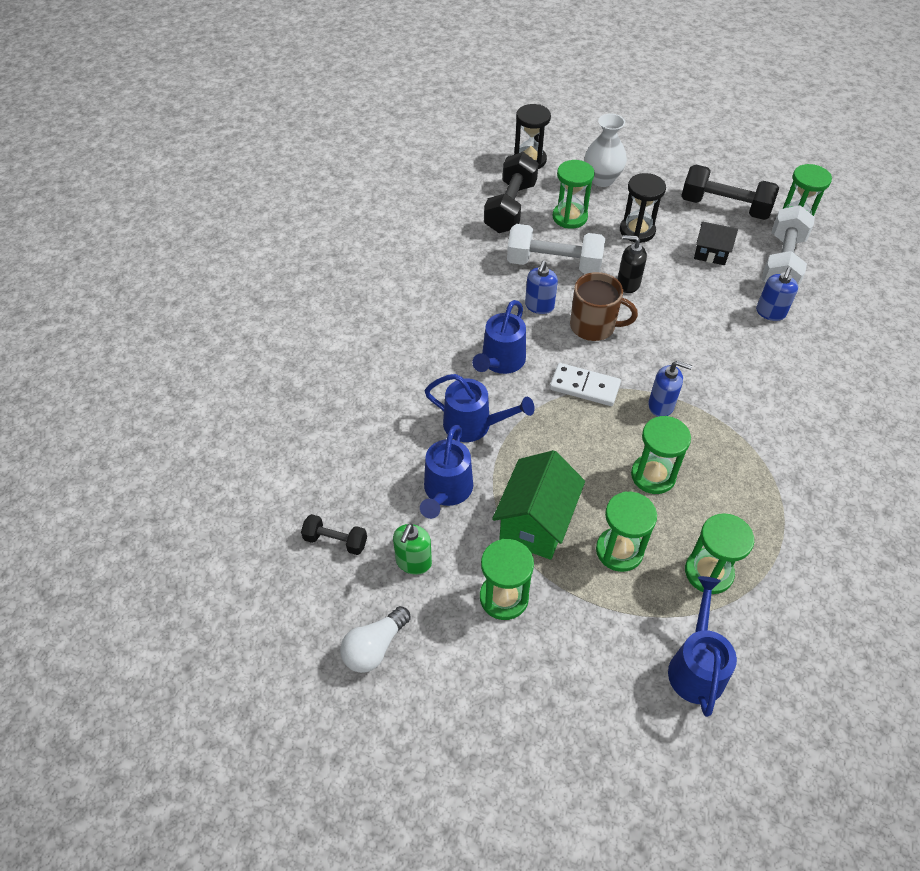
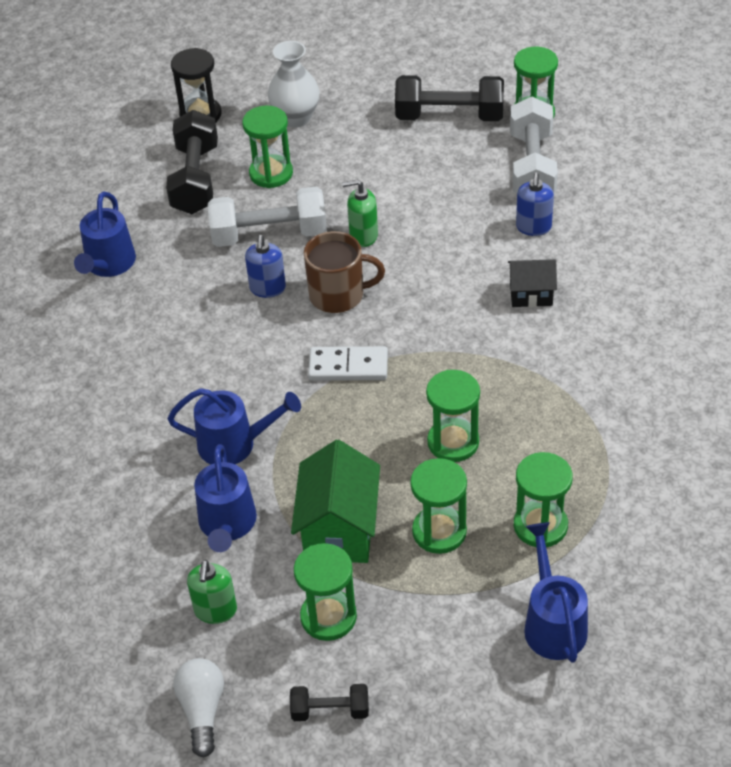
camera: 15 degrees left, 5 degrees down
black dumbbell [301,514,367,555] -> black dumbbell moved to [290,684,369,721]
white light bulb [340,606,411,673] -> white light bulb turned 150 degrees clockwise [173,658,224,757]
blue watering can [472,300,526,374] -> blue watering can moved to [74,192,136,277]
black soap dispenser [617,235,647,293] -> green soap dispenser [342,180,378,247]
black hourglass [620,173,666,243] -> none
blue soap dispenser [648,361,692,417] -> none
black house [694,222,738,265] -> black house moved to [508,259,557,307]

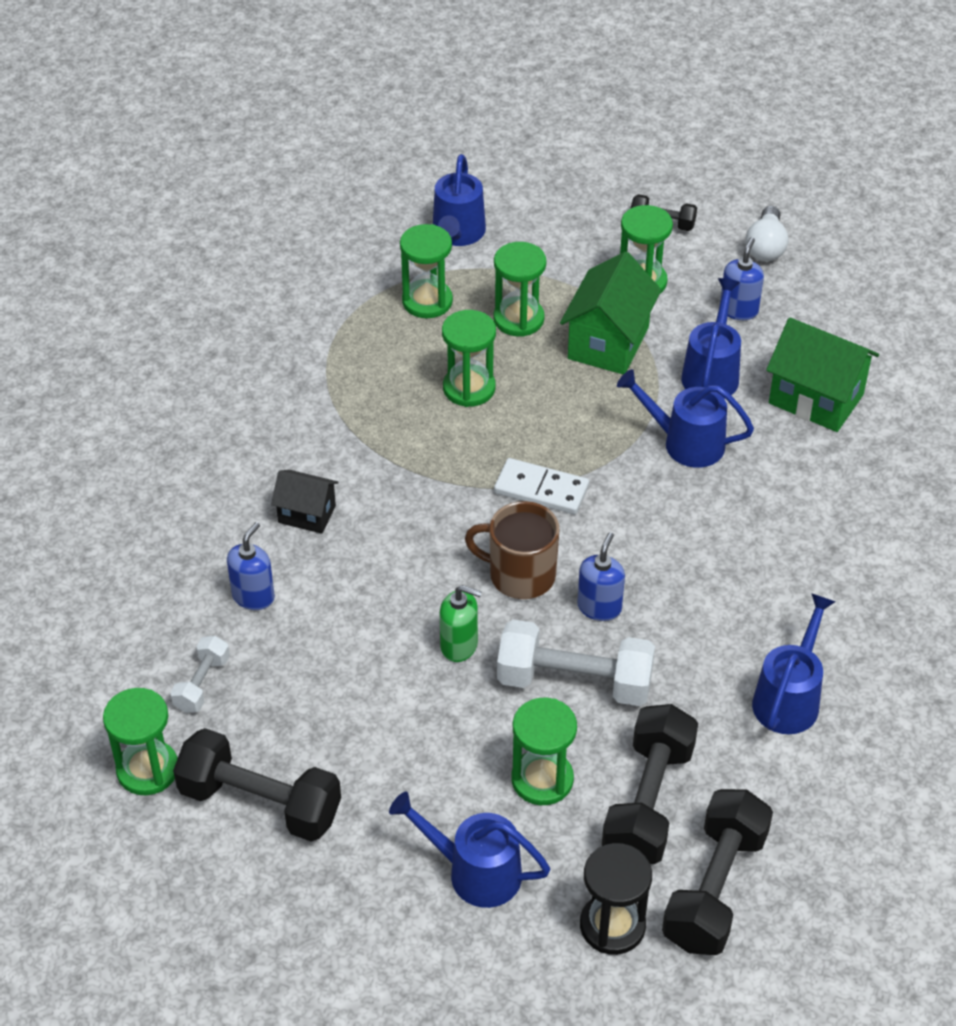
camera: 165 degrees left, 0 degrees up
green soap dispenser [187,560,237,624] -> blue soap dispenser [720,237,764,320]
white vase [268,41,320,127] -> blue watering can [389,792,550,908]
white dumbbell [510,97,558,194] -> white dumbbell [170,636,230,713], size x0.52
none -> black dumbbell [662,789,773,955]
none -> green house [766,317,879,432]

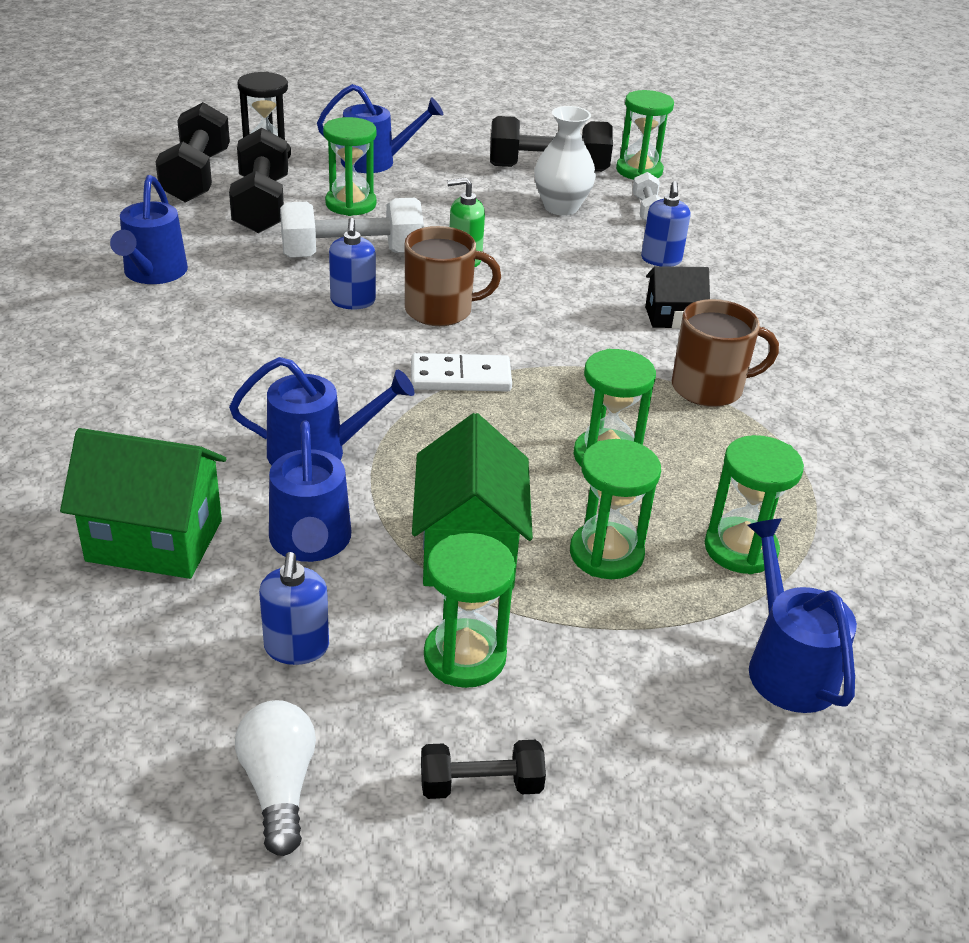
camera: 155 degrees right, 10 degrees down
none -> white vase [534,106,596,216]
none -> brown mug [672,299,779,407]

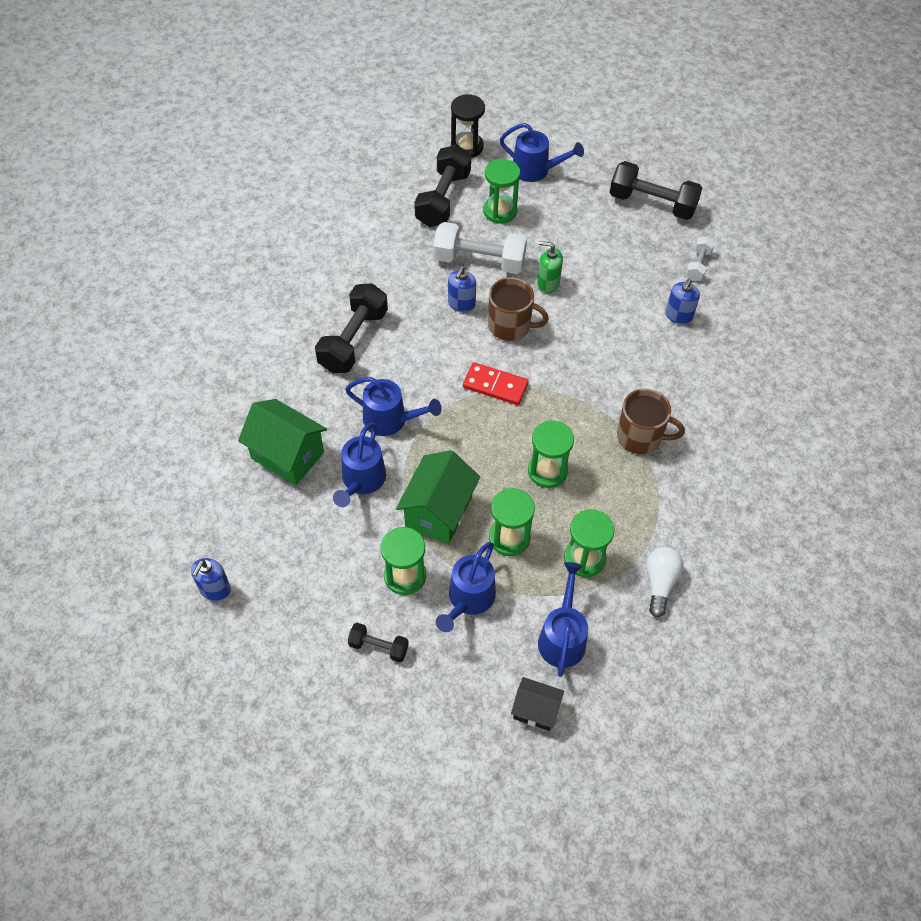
camera: 25 degrees right, 20 degrees up
blue watering can [110,175,188,284] -> blue watering can moved to [436,542,496,632]
black dumbbell [155,102,230,202] -> black dumbbell moved to [315,283,388,373]
white light bulb [235,700,316,856] -> white light bulb moved to [646,547,683,618]
blue soap dispenser [259,552,329,665] -> blue soap dispenser moved to [191,558,231,601]
white domino [411,353,512,391] -> red domino [463,362,529,405]
white vase [534,106,596,216] -> none
green hourglass [616,90,674,180] -> none
black house [645,266,710,329] -> black house moved to [511,677,564,731]

